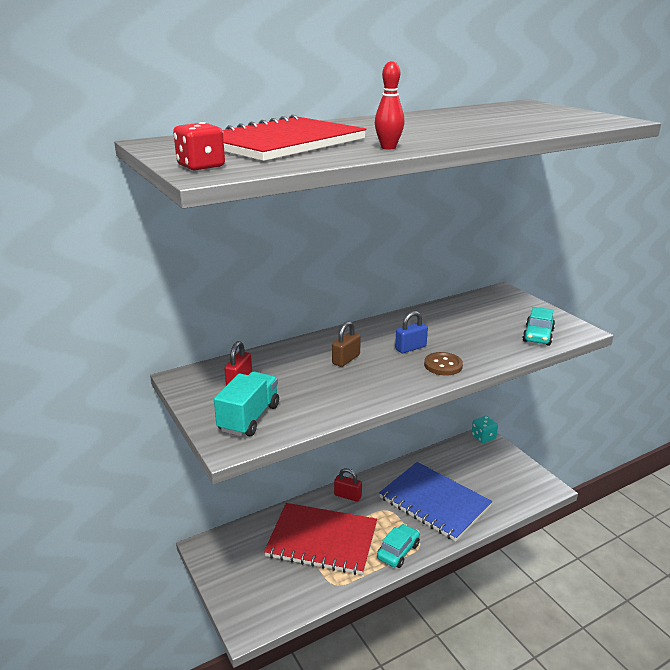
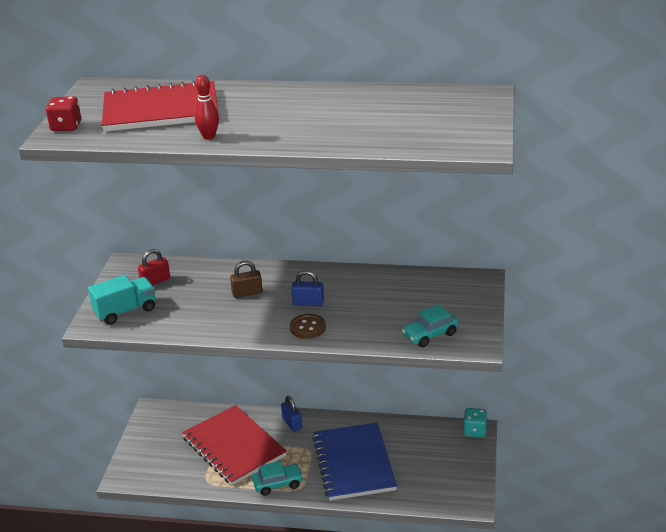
camera: 40 degrees right, 5 degrees up
red padlock [334,468,362,502] -> blue padlock [281,396,302,432]

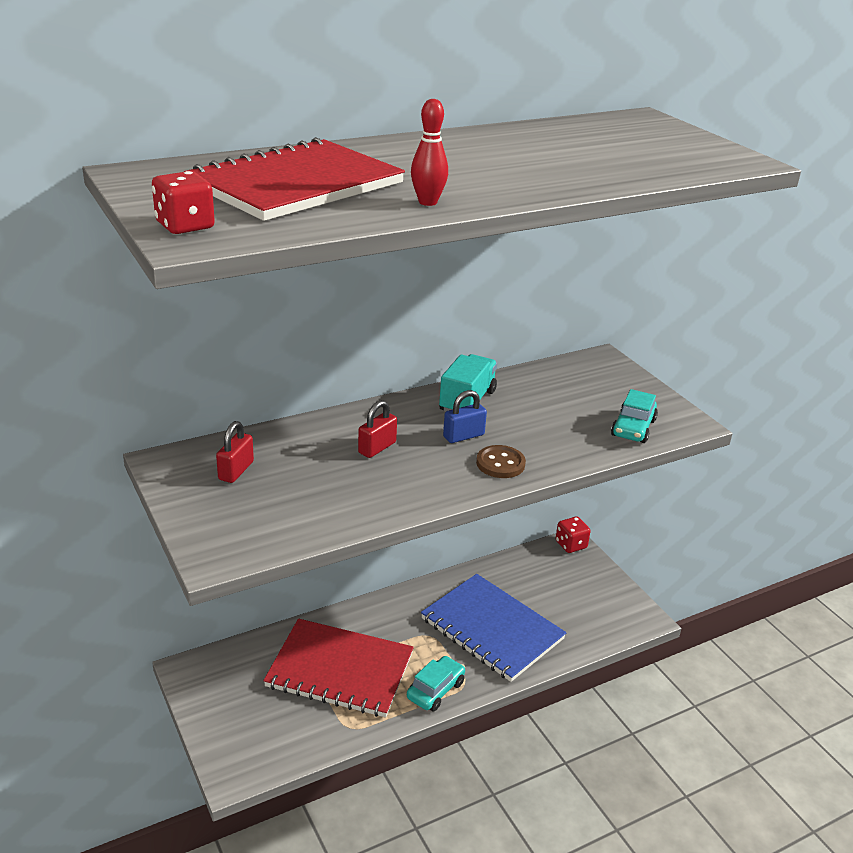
camera: 40 degrees left, 0 degrees up
turquoise truck [88,275,156,325] -> turquoise truck moved to [439,354,497,412]
brown padlock [230,261,263,298] -> red padlock [358,400,397,458]
blue padlock [281,396,302,432] -> none
turquoise dice [463,408,487,438] -> red dice [556,517,590,553]

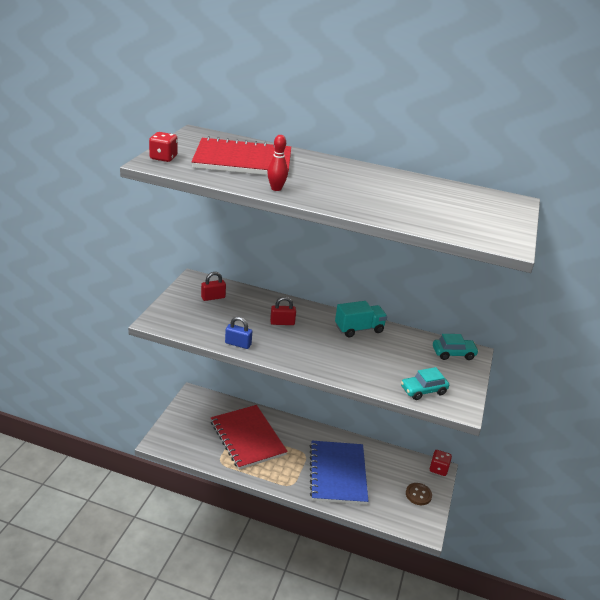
camera: 45 degrees right, 0 degrees up
turquoise car [407,656,465,712] -> turquoise car moved to [433,334,479,360]
blue padlock [443,390,487,443] -> blue padlock moved to [225,317,252,349]
brown button [476,445,526,478] -> brown button moved to [406,483,432,505]

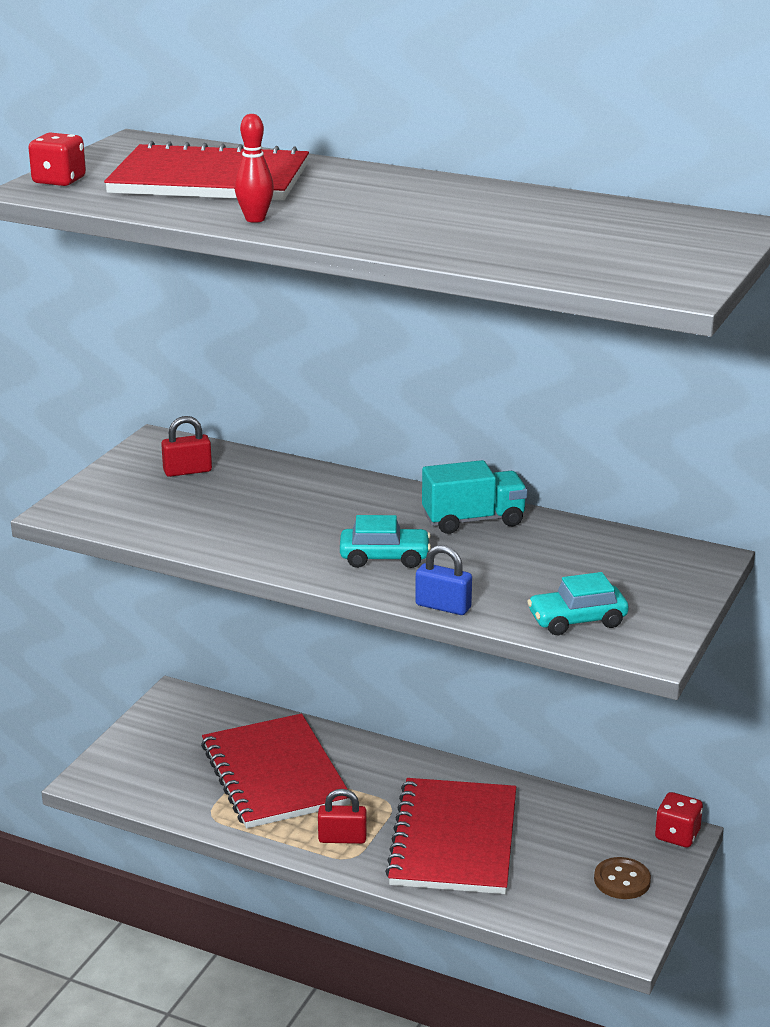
camera: 10 degrees right, 5 degrees down
blue padlock [225,317,252,349] -> blue padlock moved to [415,545,472,615]
red padlock [270,297,296,325] -> red padlock moved to [318,789,367,844]
blue notebook [310,441,368,504] -> red notebook [385,778,516,894]
turquoise car [433,334,479,360] -> turquoise car moved to [340,515,431,568]

